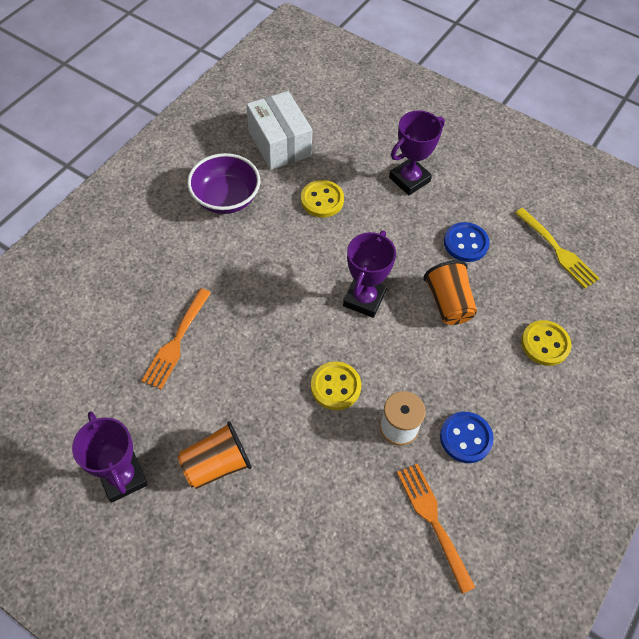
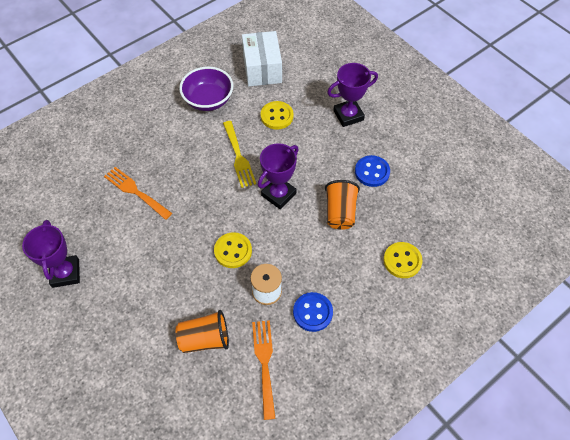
camera: 20 degrees right, 0 degrees up
orange fork [142,288,211,389] -> orange fork turned 90 degrees clockwise [104,167,172,220]
orange cup [178,421,252,489] -> orange cup moved to [176,310,229,353]
yellow fork [515,208,600,288] -> yellow fork moved to [223,121,256,188]

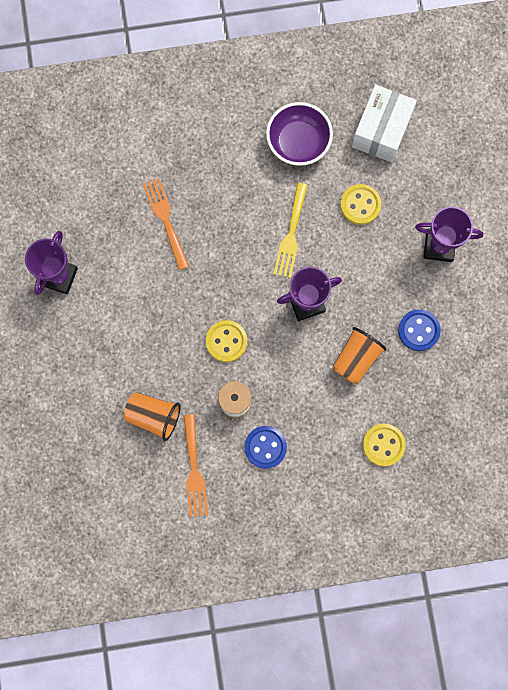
camera: 30 degrees right, 20 degrees up
orange fork [252,320,276,420] -> orange fork turned 150 degrees clockwise [183,414,208,517]

